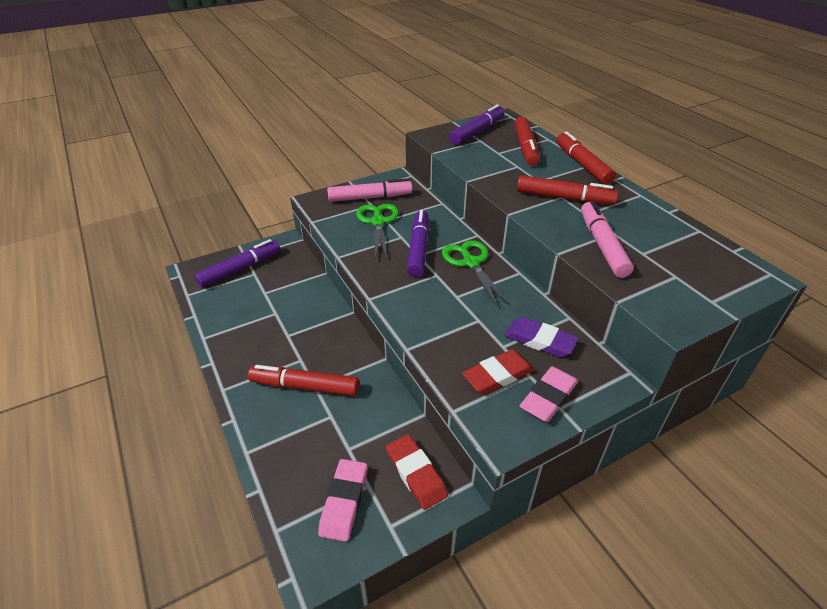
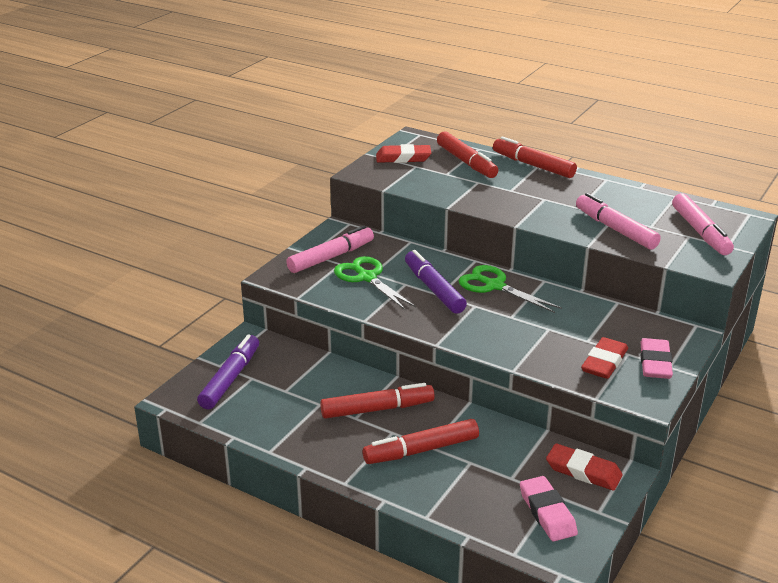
camera: 30 degrees left, 10 degrees down
purple marker [450,104,505,145] -> red eraser [376,144,431,163]
purple eraser [504,317,579,357] -> none
red marker [517,175,619,205] -> red marker moved to [320,383,435,419]
none -> pink marker [672,193,734,255]

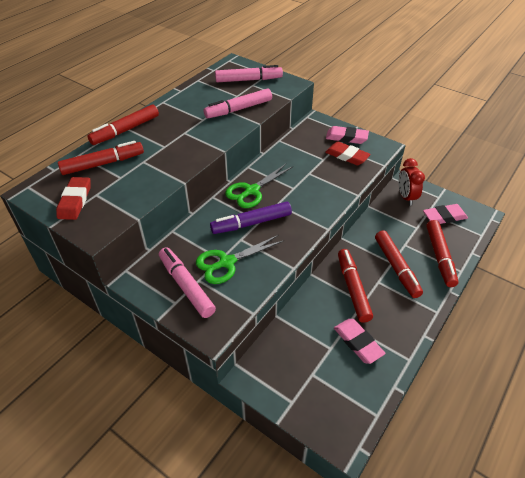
camera: 85 degrees left, 15 degrees up
purple marker [197,334,259,409] -> none
red eraser [546,443,623,491] -> red clock [398,158,425,206]
none -> pink eraser [334,319,385,364]
none -> red marker [426,220,458,287]

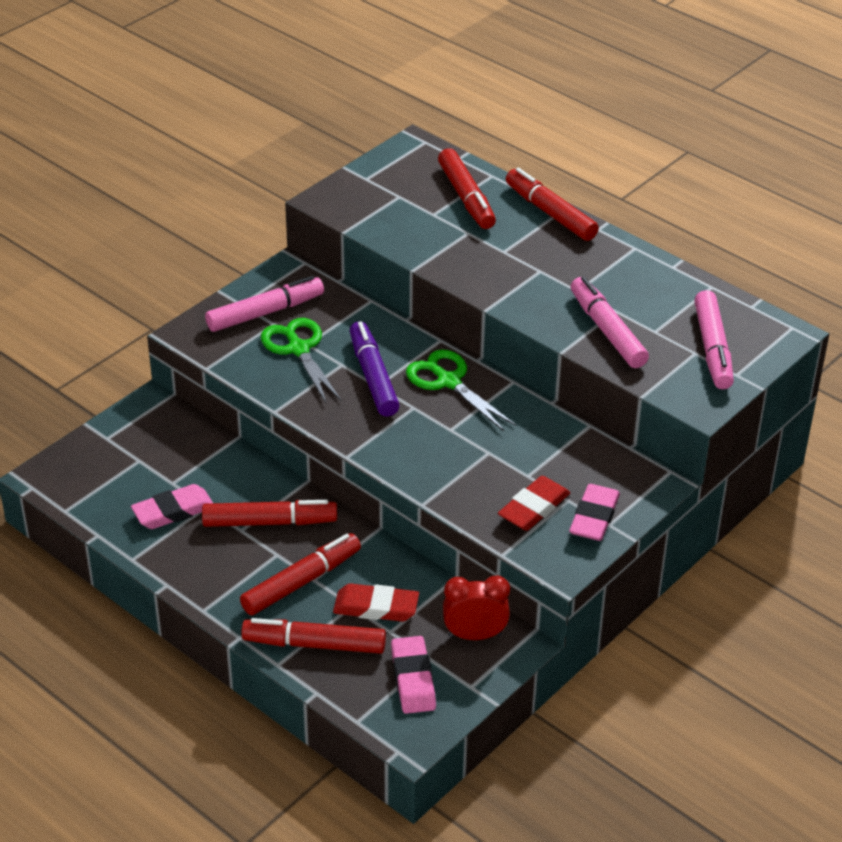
camera: 95 degrees right, 5 degrees down
red eraser [56,177,91,220] -> red eraser moved to [333,583,419,622]
red marker [375,230,423,298] -> red marker turned 150 degrees clockwise [240,533,361,615]

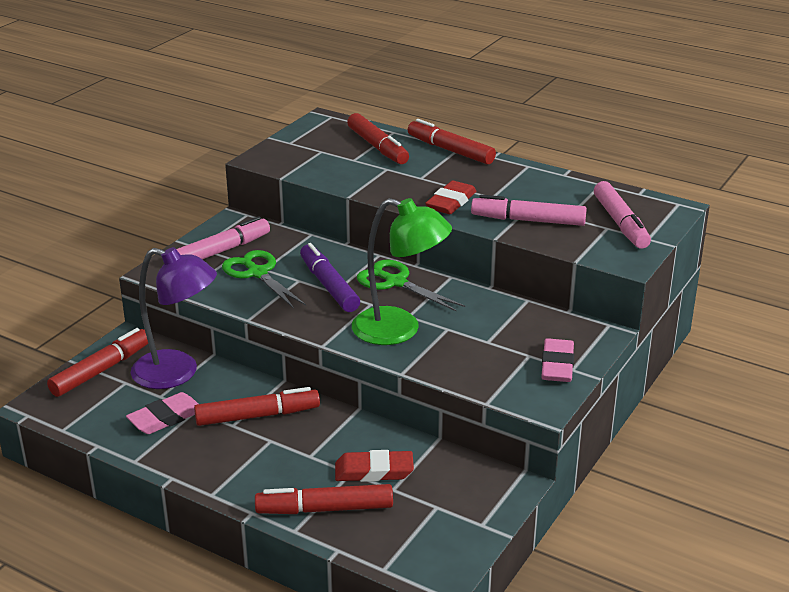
camera: 10 degrees left, 10 degrees down
red marker [240,533,361,615] -> red marker moved to [47,328,148,397]
pink eraser [391,636,436,714] -> none
red clock [443,575,510,640] -> none
red eraser [498,476,571,531] -> red eraser moved to [425,180,476,214]
pink marker [571,277,649,368] -> pink marker turned 45 degrees counterclockwise [471,195,587,226]
none -> purple lamp [131,247,217,389]
none -> green lamp [352,198,452,345]

